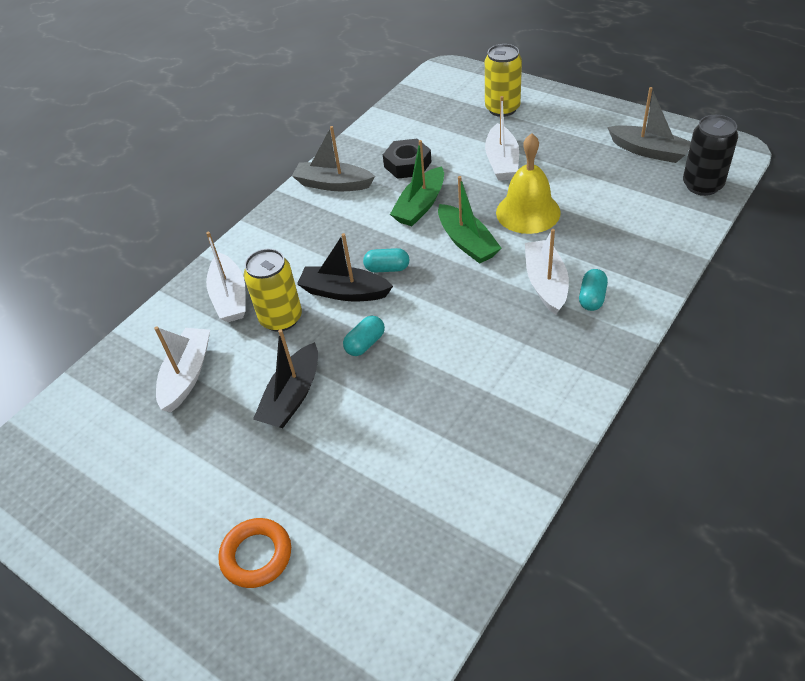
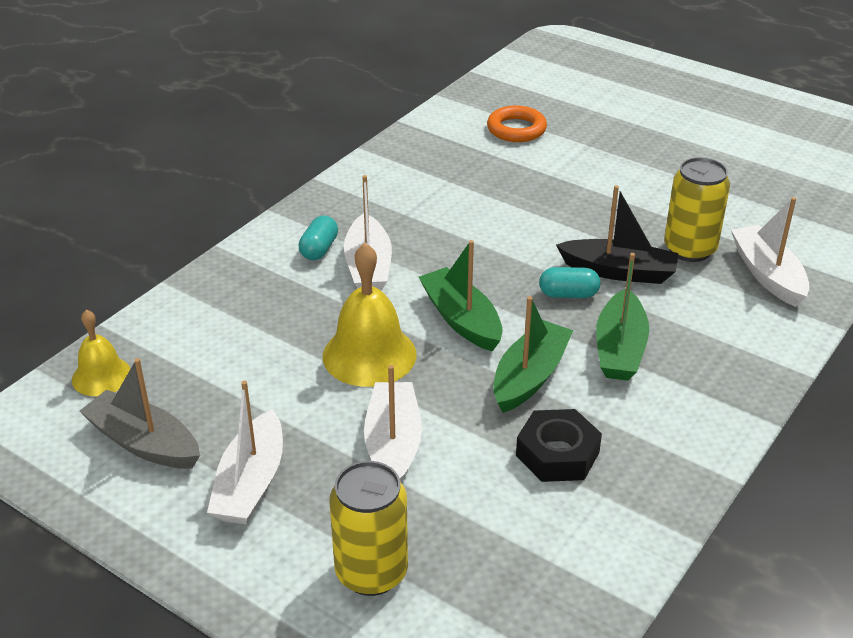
camera: 175 degrees right, 10 degrees down
white boat [154,326,210,413] -> white boat moved to [207,381,283,525]
orange ring [218,518,291,588] -> orange ring moved to [487,105,547,142]
black boat [253,329,318,428] -> none
grey boat [292,126,375,191] -> none
turquoise capsule [343,315,385,356] -> none
black can [683,115,738,196] -> yellow bell [72,309,131,396]
none -> green boat [596,253,649,381]

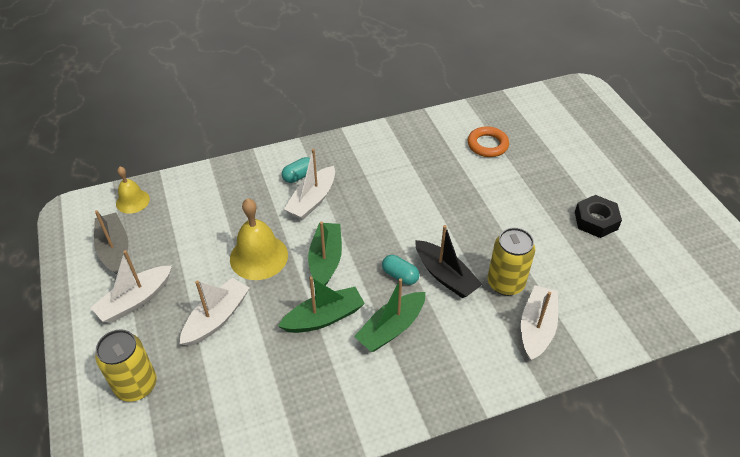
camera: 35 degrees right, 10 degrees up
black nut [516,409,602,482] -> black nut moved to [575,195,622,238]

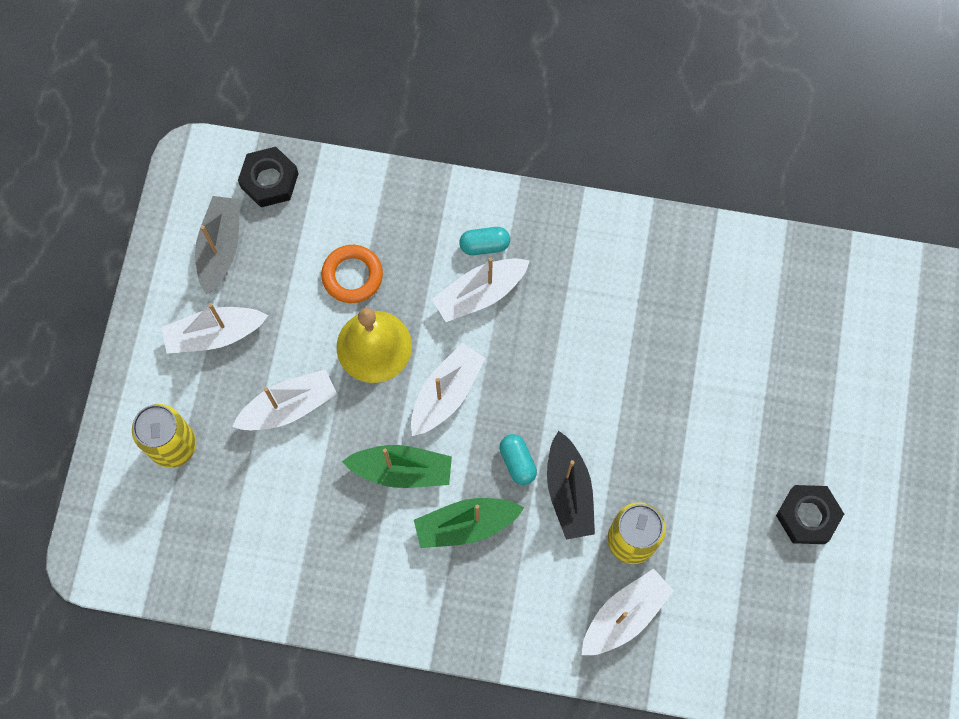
camera: 30 degrees right, 25 degrees up
yellow bell [116,167,150,214] -> black nut [238,147,299,207]
green boat [308,222,342,286] -> white boat [411,343,485,436]
orange ring [468,126,509,157] -> orange ring moved to [321,245,383,303]

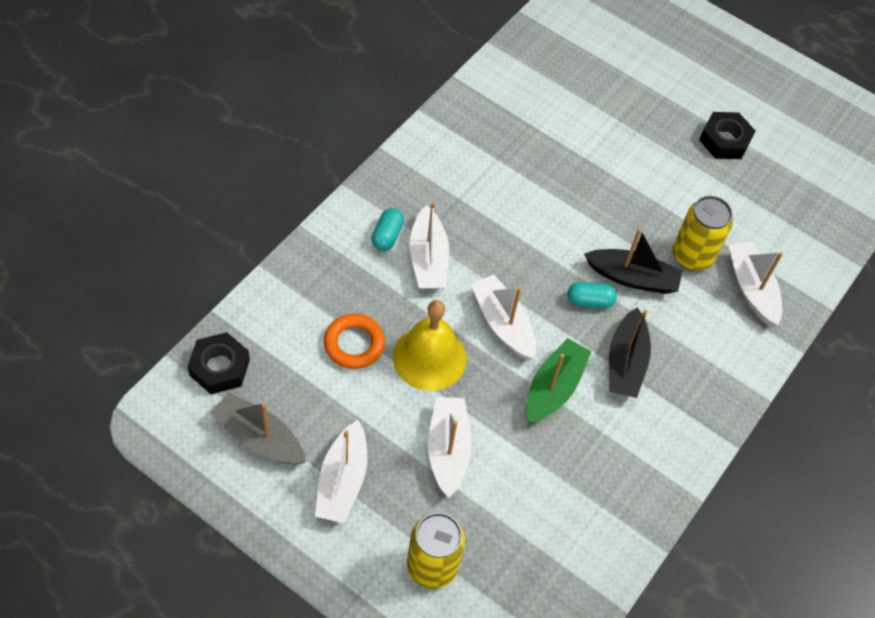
camera: 70 degrees left, 15 degrees down
green boat [414,498,524,548] -> black boat [609,307,651,398]

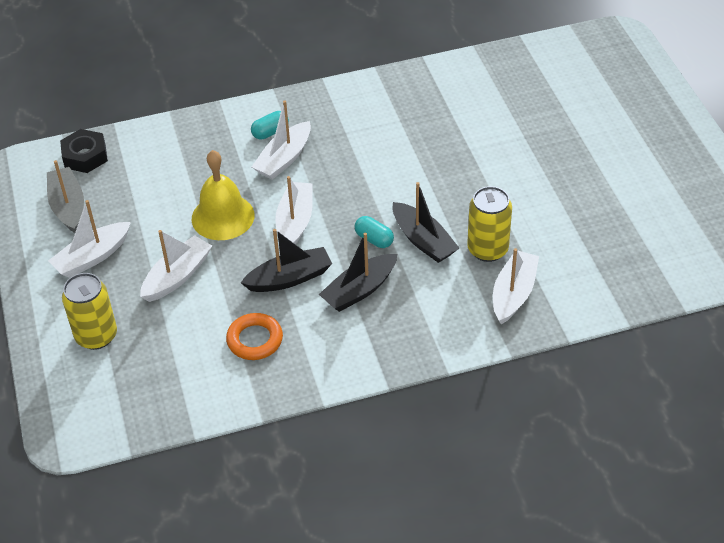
camera: 45 degrees right, 10 degrees down
orange ring [324,314,385,369] -> orange ring moved to [226,313,283,360]
green boat [526,338,591,423] -> black boat [241,229,332,292]
black nut [699,112,755,159] -> none

